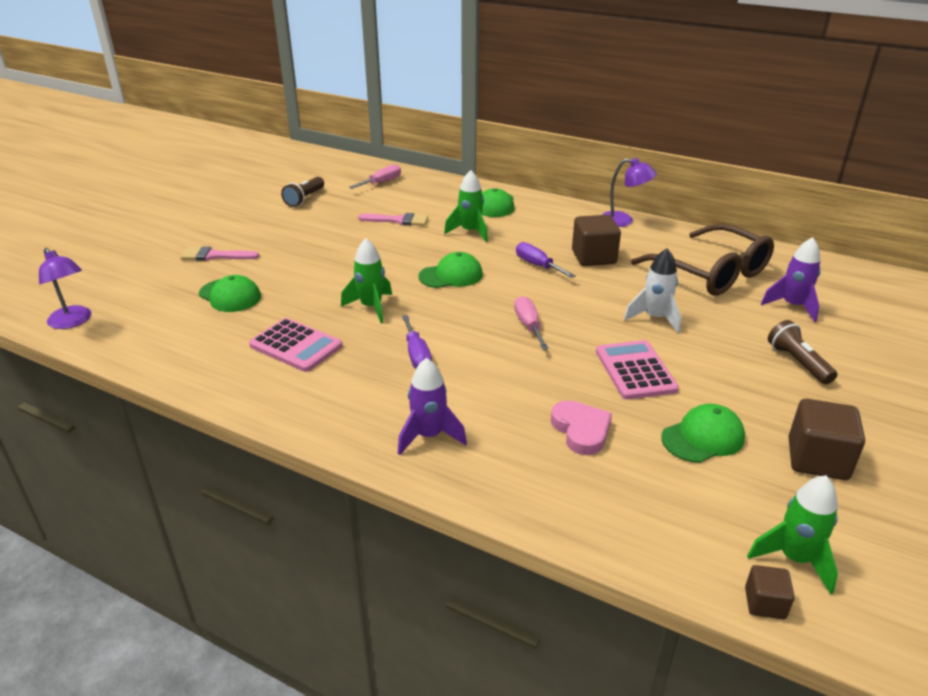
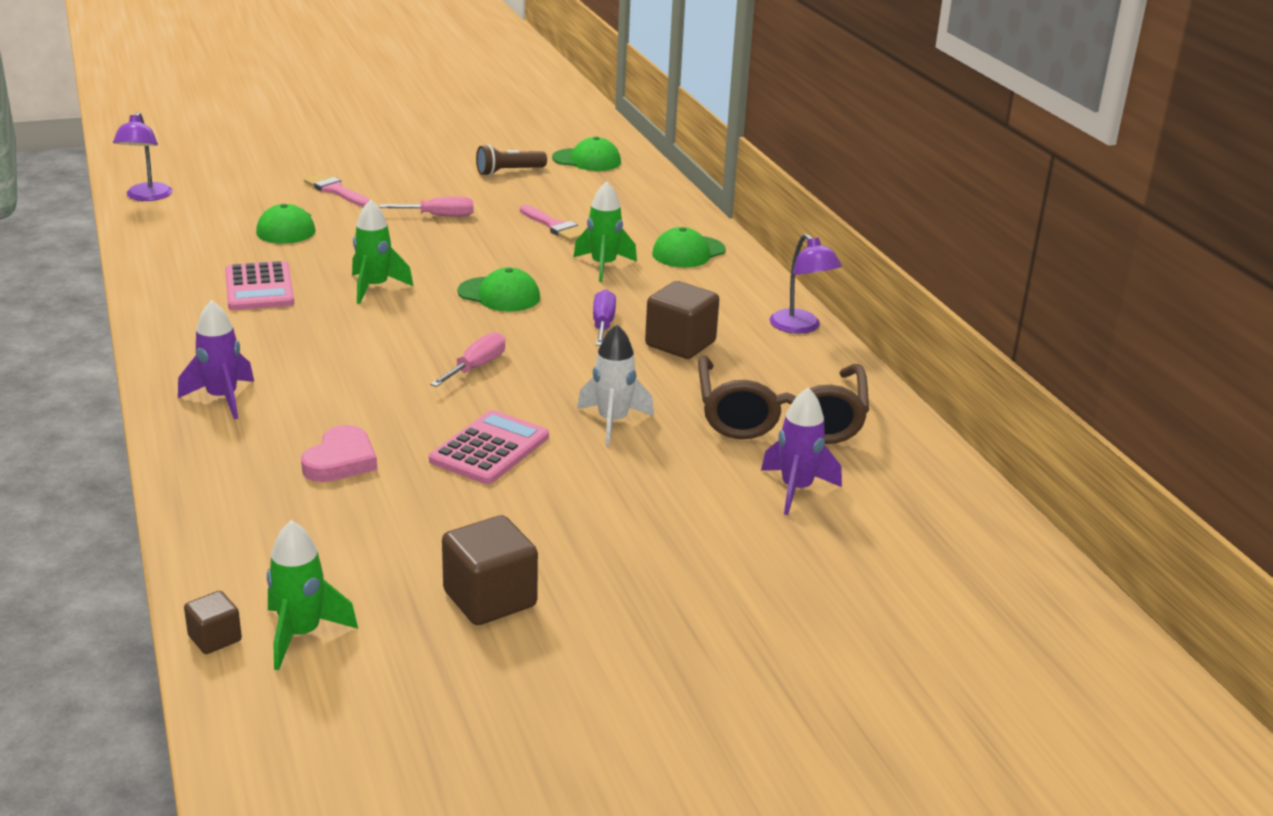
camera: 40 degrees right, 5 degrees down
pink screwdriver [349,164,401,189] -> pink screwdriver moved to [379,196,474,217]
purple screwdriver [402,315,432,369] -> none
green cap [661,404,745,463] -> green cap moved to [552,137,621,171]
brown flashlight [768,320,837,384] -> none

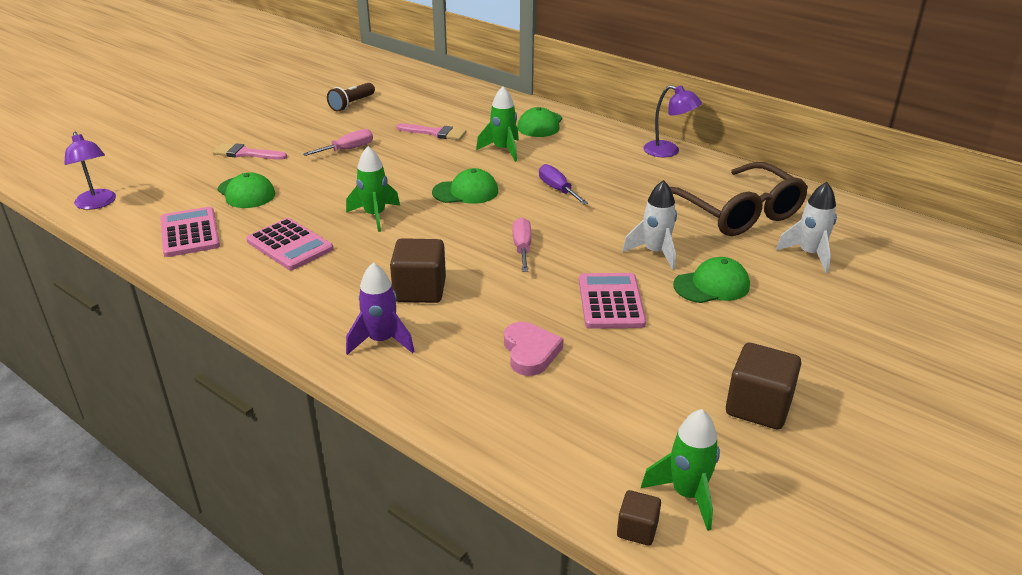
camera: 30 degrees left, 5 degrees up
green cap [552,137,621,171] -> green cap moved to [673,257,750,303]
brown cube [645,281,719,359] -> brown cube moved to [390,238,446,303]
purple rocket [761,387,842,515] -> white rocket [776,182,837,273]
none -> pink calculator [160,207,220,257]

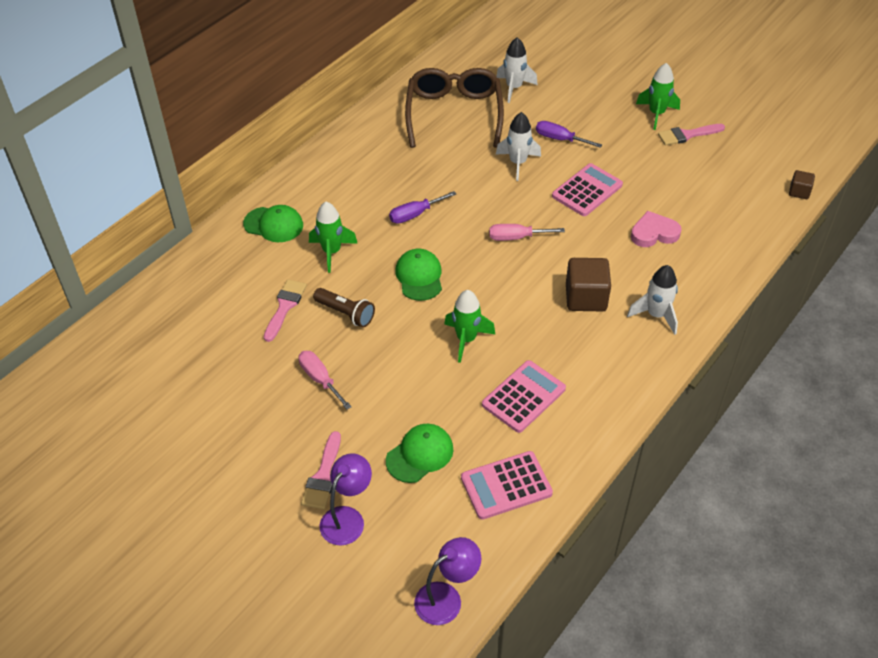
camera: 90 degrees left, 15 degrees up
brown flashlight [327,83,375,112] -> brown flashlight moved to [313,288,375,328]
purple rocket [346,262,415,355] -> white rocket [627,265,678,335]
pink calculator [579,273,646,329] -> pink calculator turned 135 degrees clockwise [552,163,623,216]
green rocket [641,409,720,531] -> green rocket moved to [636,63,680,130]
purple lamp [643,85,702,157] -> purple lamp moved to [319,453,372,546]
brown glasses [670,162,808,236] -> brown glasses turned 60 degrees counterclockwise [405,68,504,148]
green cap [673,257,750,303] -> purple screwdriver [536,121,602,148]
brown cube [726,343,801,430] -> pink brush [658,124,725,146]

